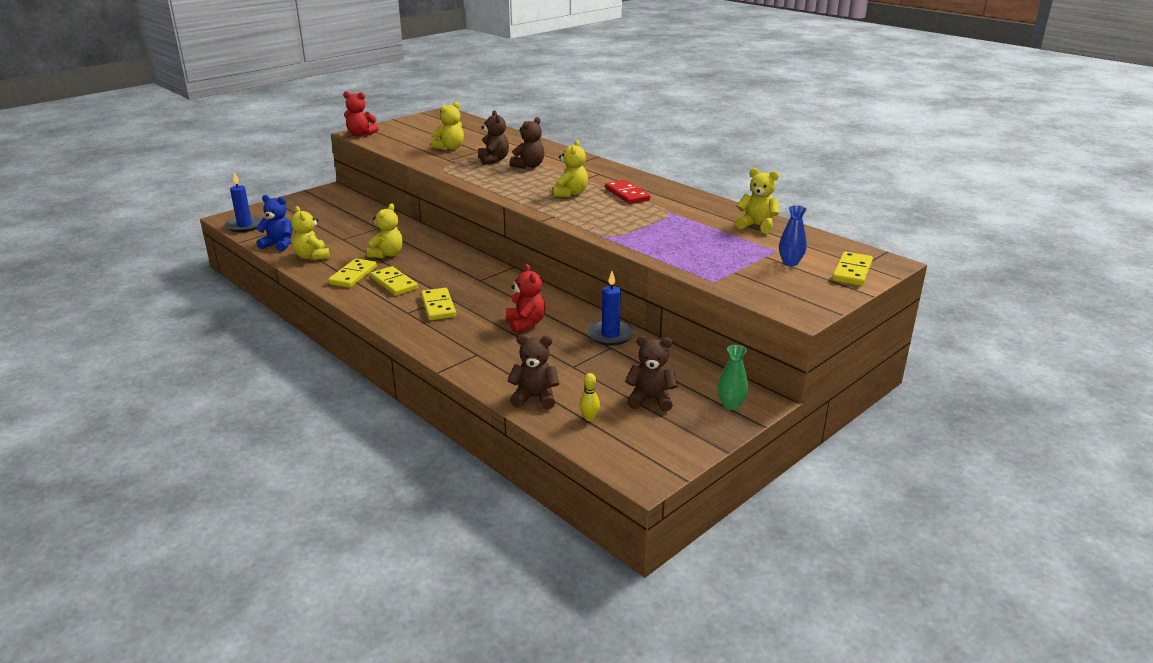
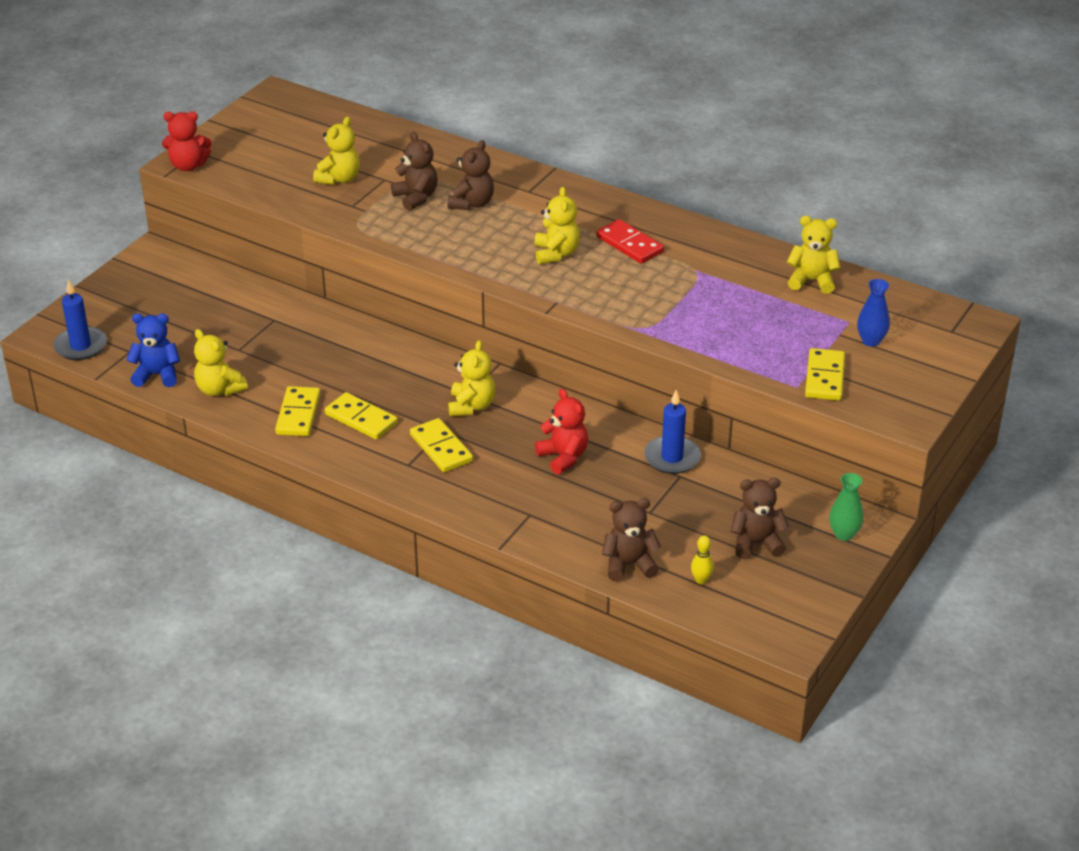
camera: 15 degrees left, 10 degrees up
yellow teddy bear [366,204,403,258] -> yellow teddy bear moved to [448,340,495,417]
yellow domino [832,252,873,286] -> yellow domino moved to [805,348,845,401]

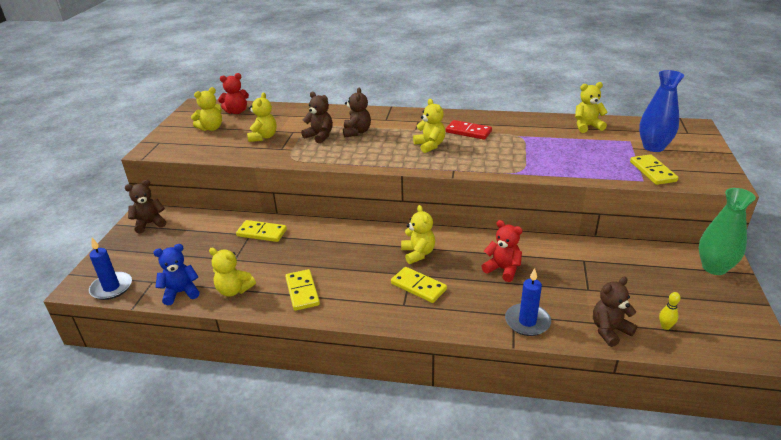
camera: 20 degrees left, 5 degrees down
red teddy bear [162,111,211,171] -> red teddy bear moved to [218,73,249,114]
yellow domino [325,392,398,440] -> yellow domino moved to [236,220,287,242]
blue candle [644,390,701,474] -> blue candle moved to [505,268,551,336]
brown teddy bear [731,478,789,559] -> brown teddy bear moved to [125,180,166,234]
green vase [829,473,864,541] -> green vase [699,188,756,275], size x1.72
blue vase [857,279,890,347] -> blue vase [639,70,684,152], size x1.72
none -> yellow teddy bear [191,87,222,131]

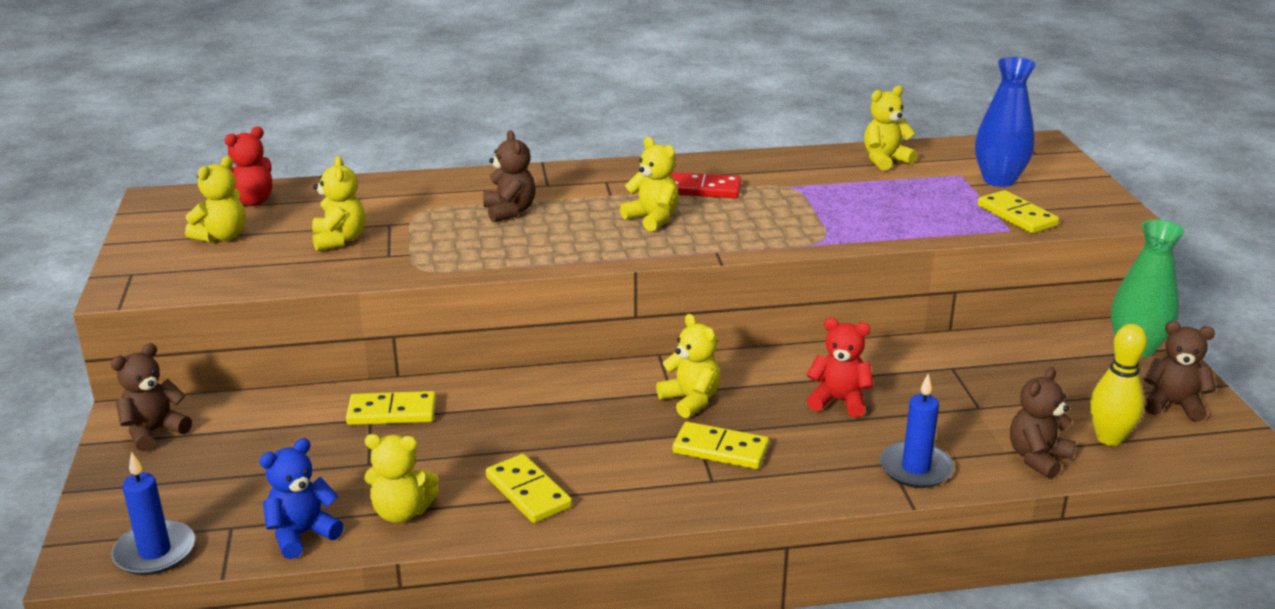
camera: 20 degrees left, 5 degrees down
brown teddy bear [301,92,333,144] -> brown teddy bear moved to [1144,321,1216,422]
yellow bowling pin [659,292,681,330] -> yellow bowling pin [1090,324,1147,446], size x1.91

